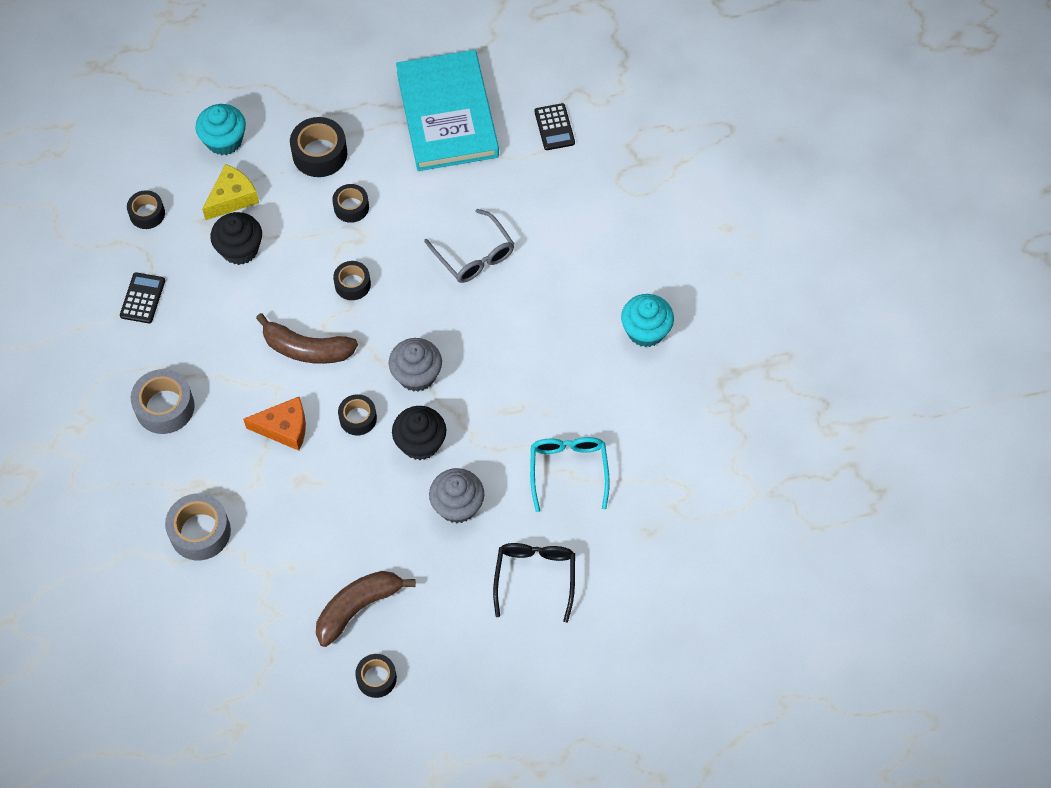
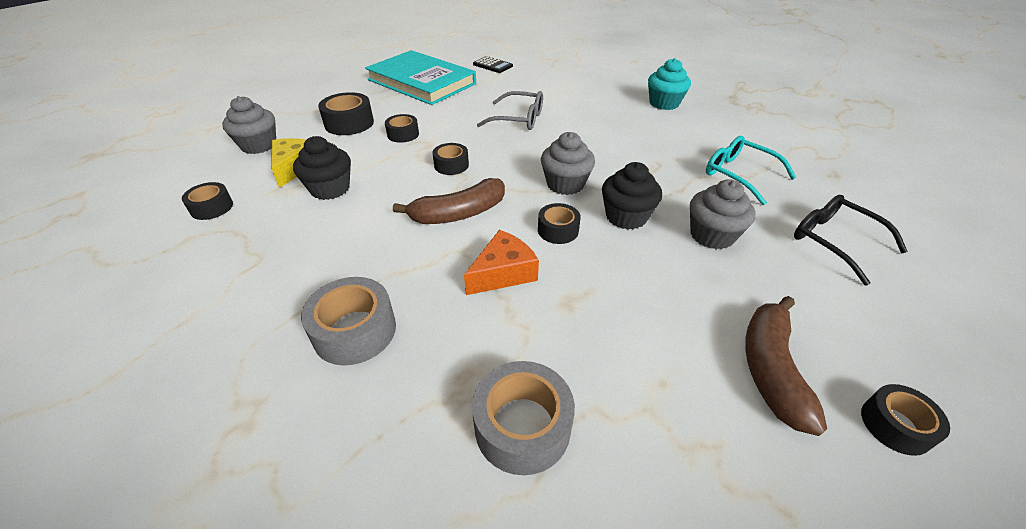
camera: 40 degrees left, 20 degrees down
black calculator [120,272,165,323] -> none
turquoise cupcake [195,104,246,155] -> grey cupcake [222,96,276,154]

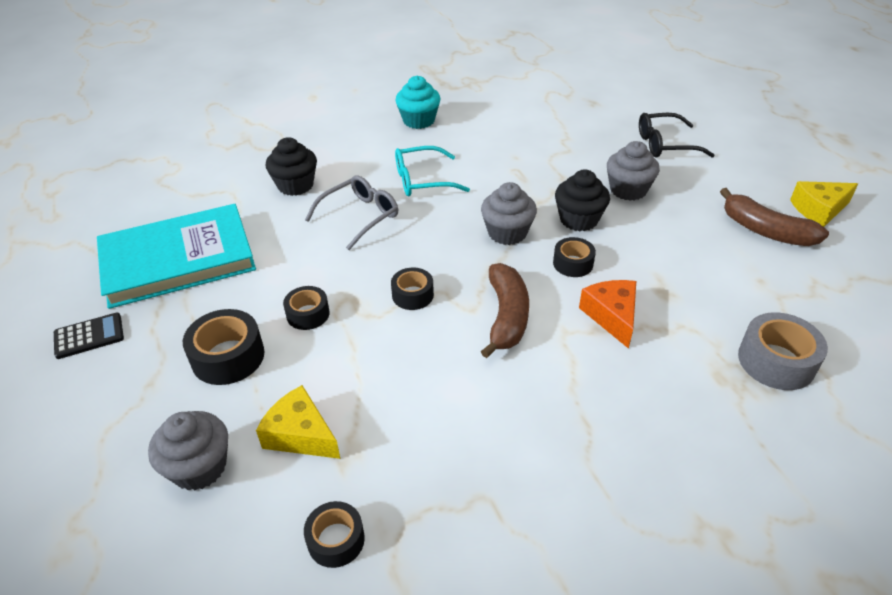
camera: 60 degrees left, 0 degrees up
black cupcake [293,136,351,200] -> black cupcake moved to [266,137,317,196]
grey tape [301,277,396,365] -> none
black calculator [473,56,513,73] -> black calculator moved to [54,313,124,359]
turquoise glasses [706,136,796,205] -> turquoise glasses moved to [395,146,470,196]
black tape [861,384,950,456] -> yellow cheese [790,181,858,227]

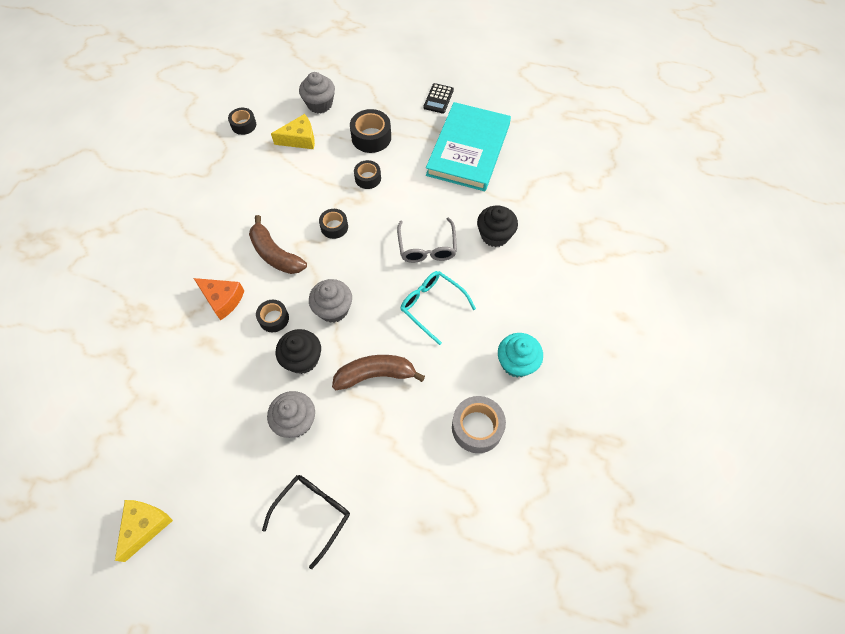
camera: 130 degrees right, 20 degrees up
turquoise glasses [395,146,470,196] -> turquoise glasses turned 75 degrees counterclockwise [400,271,476,345]
brown banana [720,188,829,246] -> brown banana moved to [332,355,425,390]
grey tape [738,312,828,390] -> grey tape moved to [452,396,506,453]

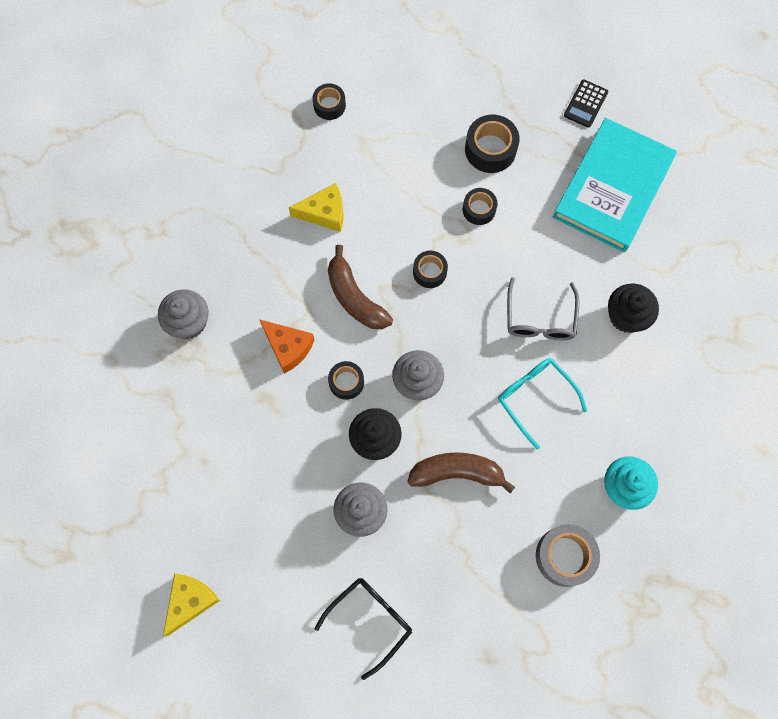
camera: 10 degrees right, 10 degrees up
yellow cheese [271,114,315,149] -> yellow cheese moved to [289,183,344,232]
grey cupcake [299,72,335,113] -> grey cupcake moved to [158,289,209,339]

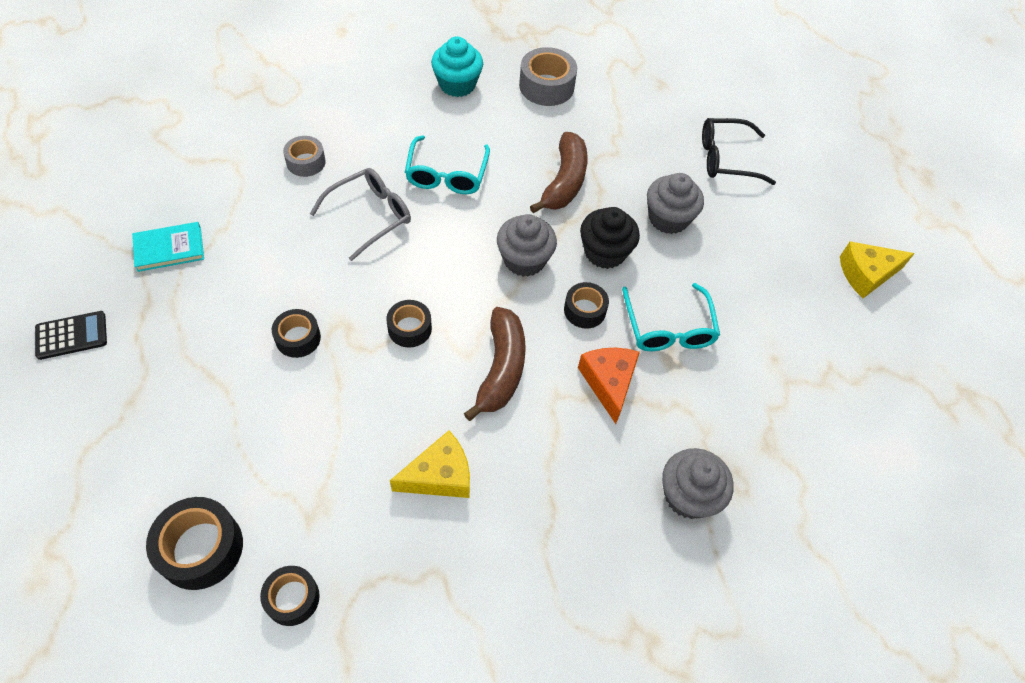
camera: 140 degrees left, 15 degrees down
yellow cheese [289,183,344,232] -> yellow cheese turned 120 degrees clockwise [390,430,470,498]
brown banana [407,452,515,493] -> brown banana turned 120 degrees counterclockwise [530,132,588,213]
black tape [465,115,520,173] -> black tape moved to [146,497,243,590]
turquoise book [553,118,677,252] -> turquoise book [132,222,204,272], size x0.43
black cupcake [608,284,659,333] -> grey tape [283,136,326,177]
none -> turquoise glasses [622,283,720,351]

